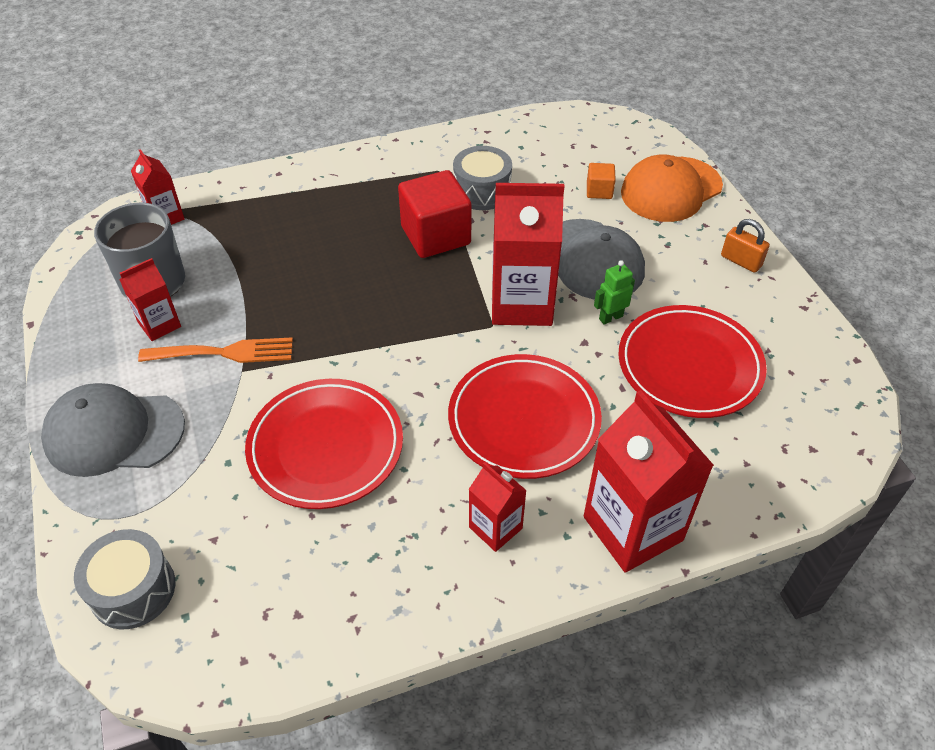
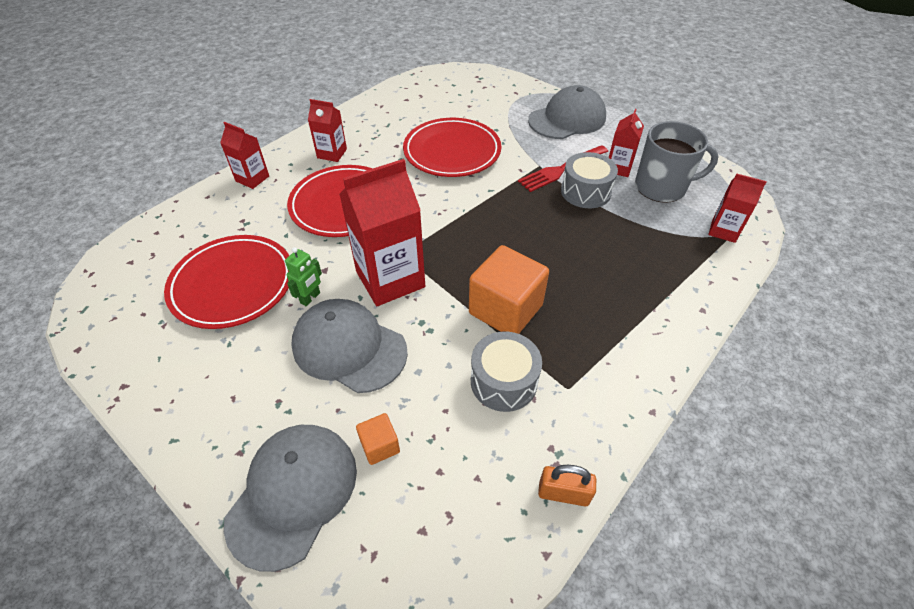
camera: 150 degrees right, 0 degrees up
grey drum [74,529,175,629] -> grey drum moved to [561,152,618,208]
orange fork [138,337,293,363] -> red fork [518,145,608,192]
red cube [398,170,471,258] -> orange cube [469,245,549,334]
red carton [584,390,714,573] -> red carton [220,122,269,189], size x0.53
orange cap [621,155,723,222] -> grey cap [224,425,357,572]
orange padlock [721,219,770,273] -> orange padlock moved to [538,465,596,506]

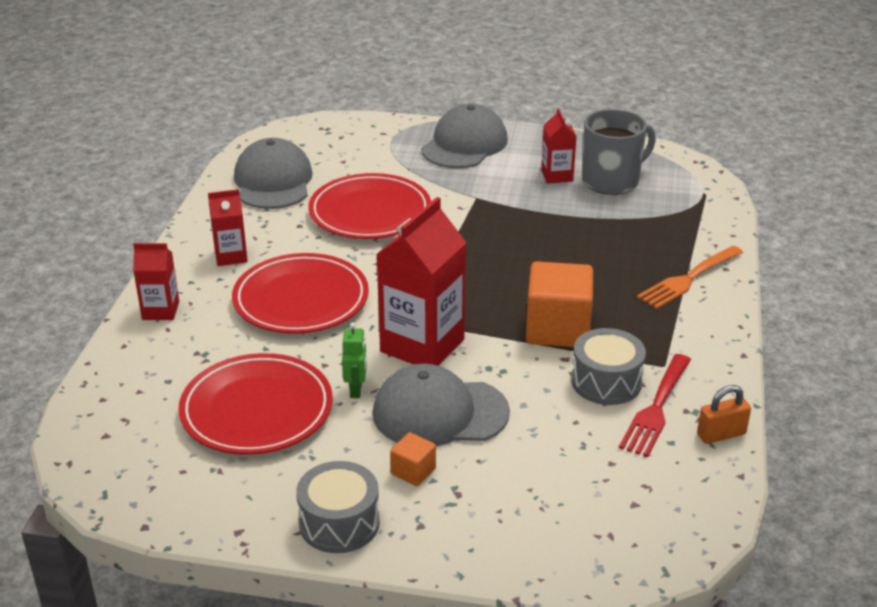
camera: 30 degrees left, 15 degrees down
grey cap [224,425,357,572] -> grey cap moved to [234,138,313,209]
orange cube [356,413,400,465] -> orange cube moved to [390,432,436,486]
red fork [518,145,608,192] -> red fork moved to [619,354,691,457]
grey drum [561,152,618,208] -> grey drum moved to [296,461,380,553]
red carton [708,173,767,243] -> none
none -> orange fork [637,246,743,309]

